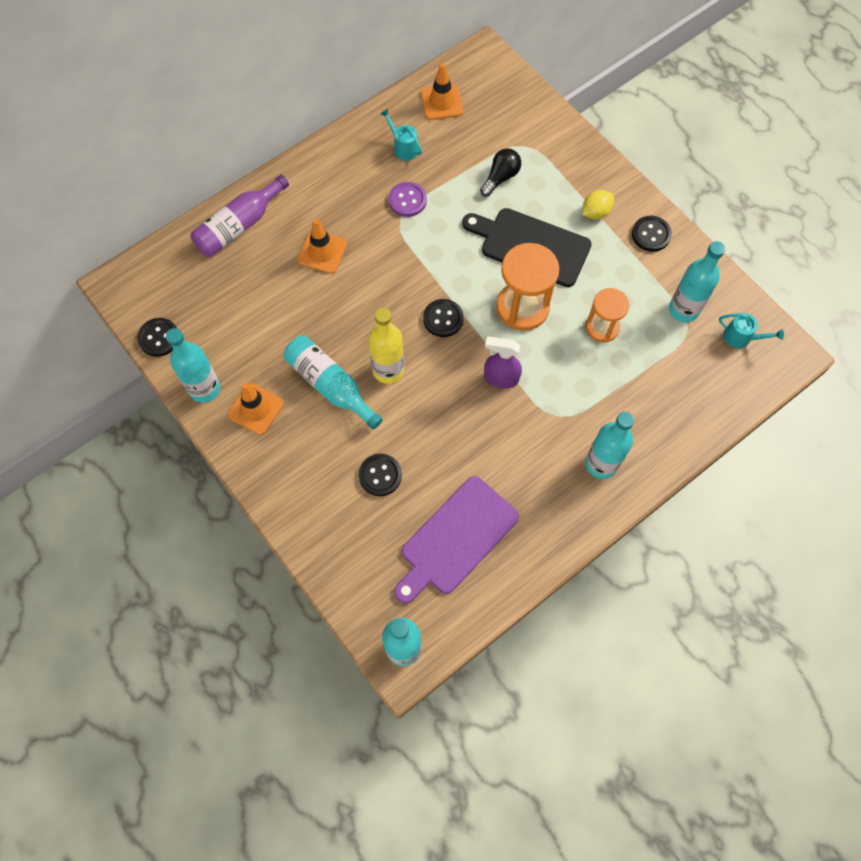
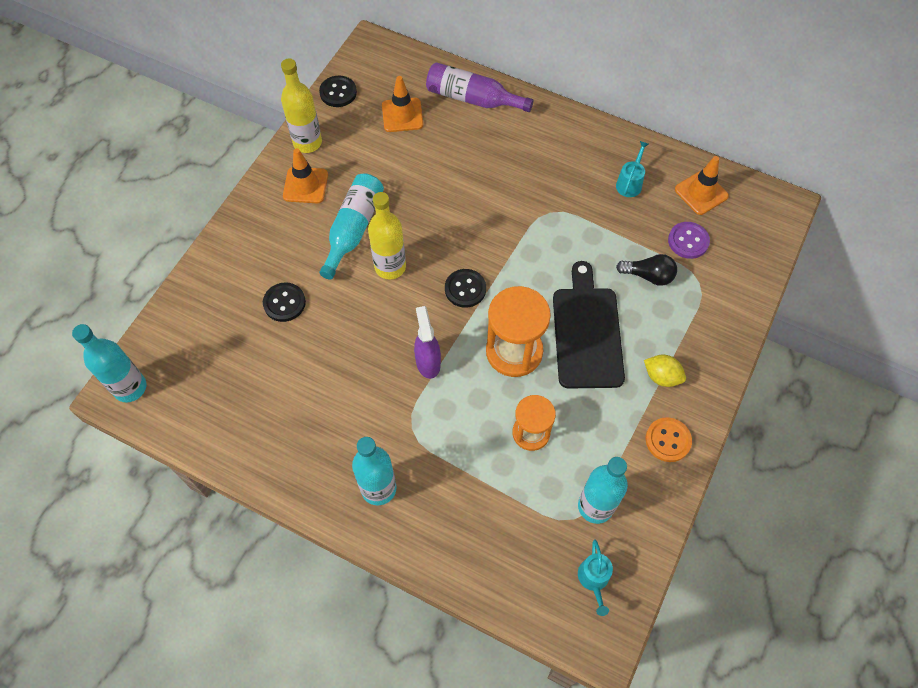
camera: 65 degrees right, 5 degrees down
turquoise bottle [166,328,220,403] -> yellow bottle [281,58,322,153]
orange traffic cone [297,219,347,274] -> orange traffic cone moved to [382,76,423,132]
purple button [388,182,427,217] -> purple button moved to [668,222,710,259]
purple cutting board [394,476,519,603] -> none
black button [632,216,672,252] -> orange button [646,417,692,462]

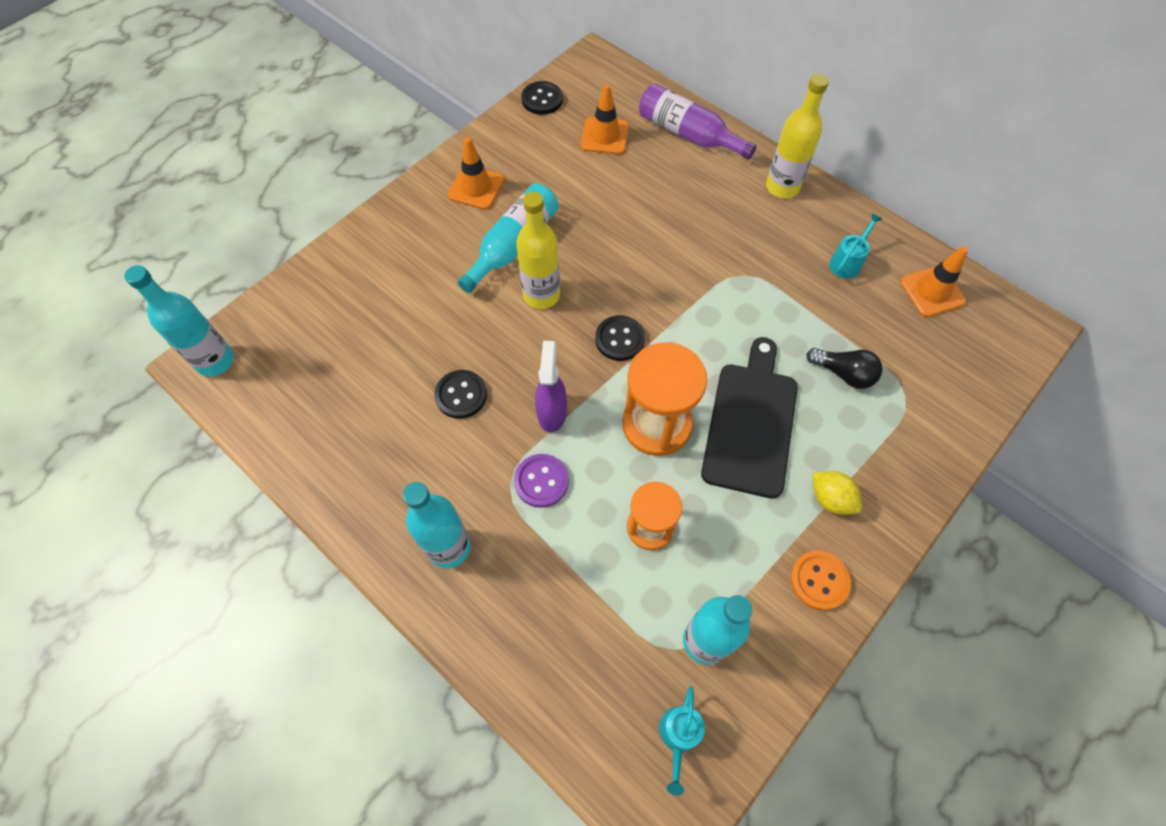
camera: 15 degrees right, 0 degrees up
black button [263,282,306,322] -> black button moved to [434,370,487,419]
yellow bottle [281,58,322,153] -> yellow bottle moved to [766,74,829,198]
purple button [668,222,710,259] -> purple button moved to [514,454,569,508]

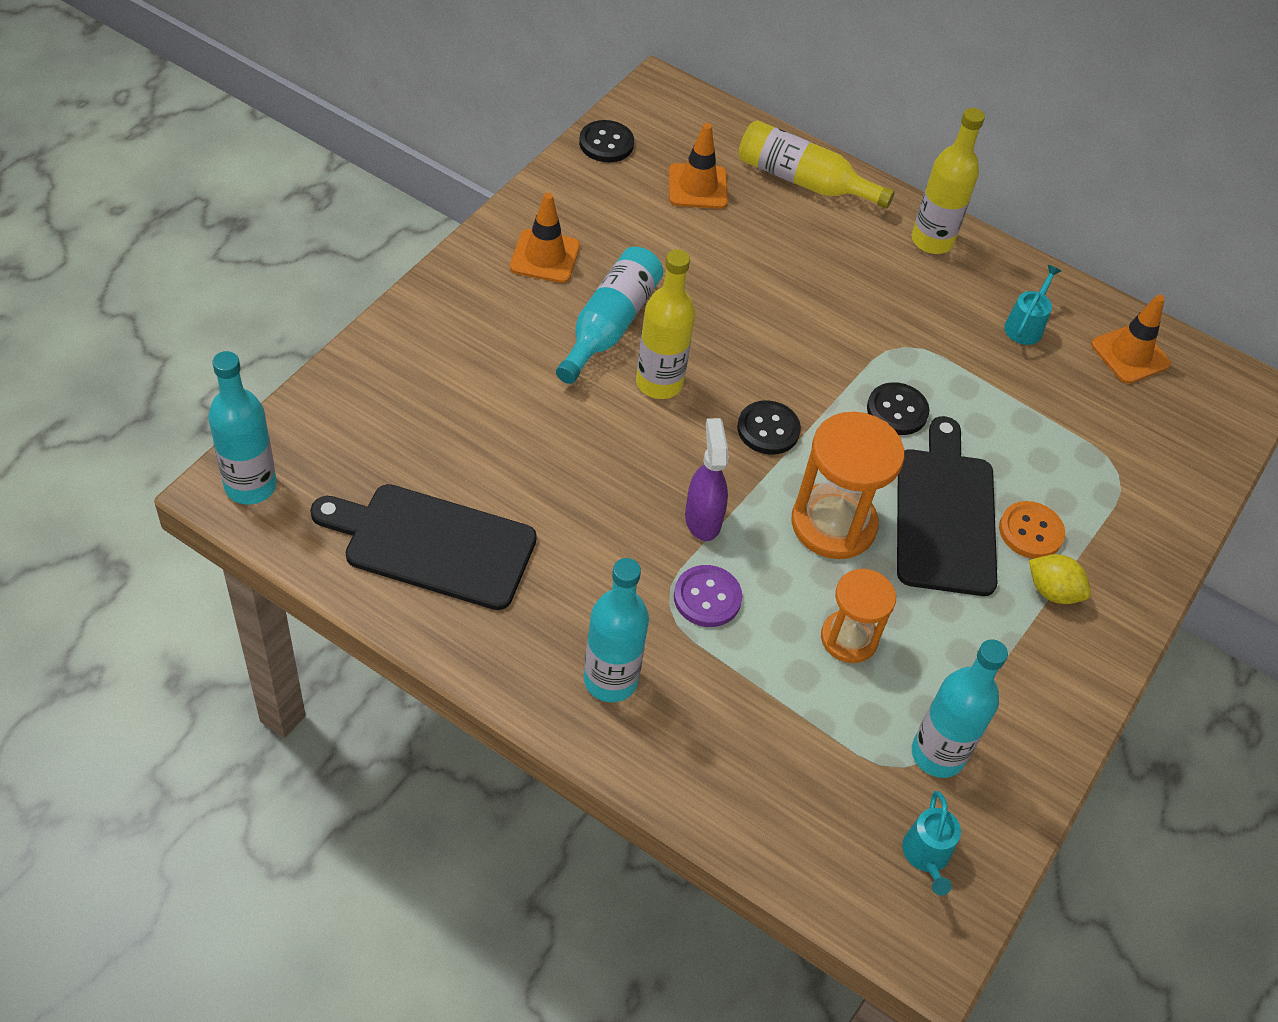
camera: 15 degrees left, 10 degrees down
black button [434,370,487,419] -> black button moved to [867,382,930,435]
purple bottle [639,84,756,160] -> yellow bottle [739,120,895,209]
orange button [790,551,851,610] -> orange button moved to [999,501,1065,559]
black light bulb [807,348,883,389] -> none
none -> black cutting board [310,484,537,610]

